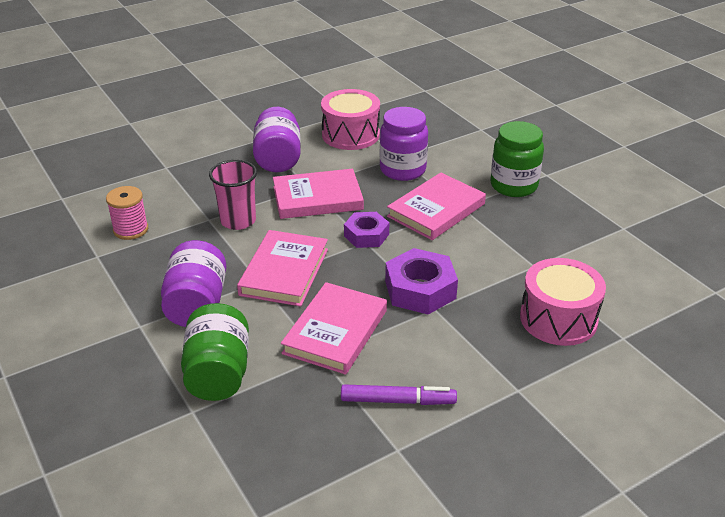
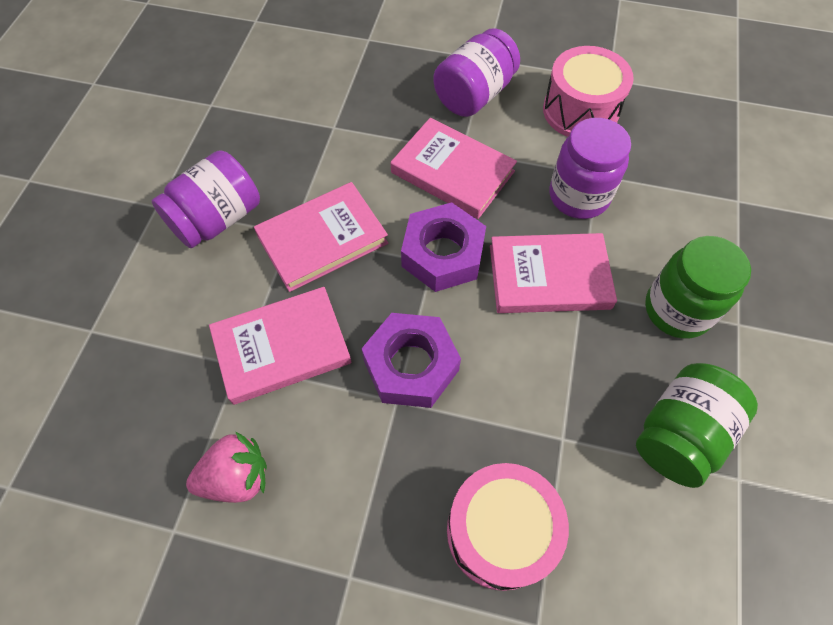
camera: 45 degrees right, 25 degrees up
pink spool [106,186,148,240] -> none
green jar [181,303,249,401] -> green jar moved to [636,363,758,488]
pink cup [209,160,257,230] -> none
purple marker [341,384,457,405] -> pink strawberry [186,432,267,503]
purple nut [344,212,389,248] -> purple nut [401,202,486,292], size x1.52

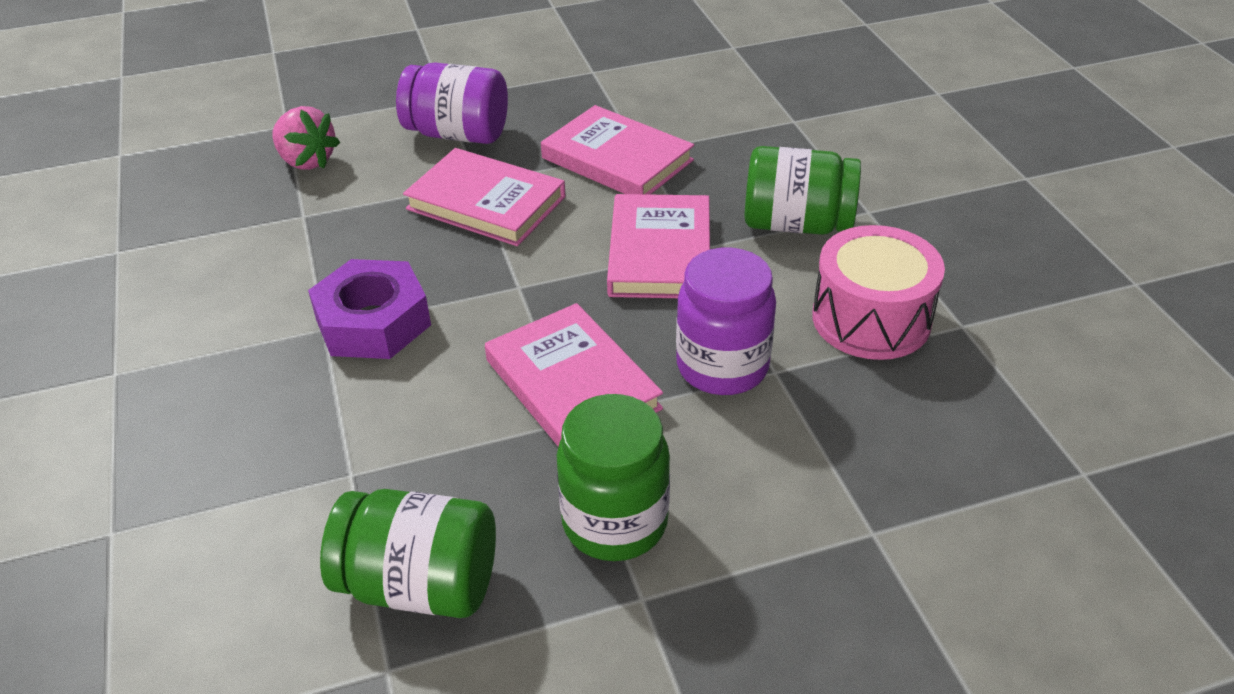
camera: 60 degrees right, 20 degrees down
pink strawberry [186,432,267,503] -> pink strawberry moved to [272,106,340,170]
pink book [209,287,351,405] -> pink book moved to [541,105,694,195]
purple nut [401,202,486,292] -> none
purple jar [433,28,520,117] -> green jar [745,146,861,235]
pink drum [447,463,569,591] -> none

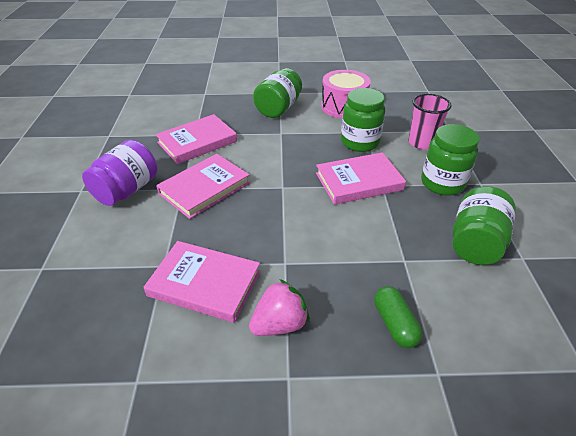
camera: 75 degrees left, 0 degrees up
pink strawberry [272,106,340,170] -> pink strawberry moved to [249,279,310,336]
purple nut [308,259,431,359] -> none
pink book [607,194,710,298] -> pink book moved to [144,241,261,323]
purple jar [676,247,776,395] -> green jar [341,88,385,152]
none -> green capsule [374,286,422,348]
none -> pink cup [408,94,452,150]

